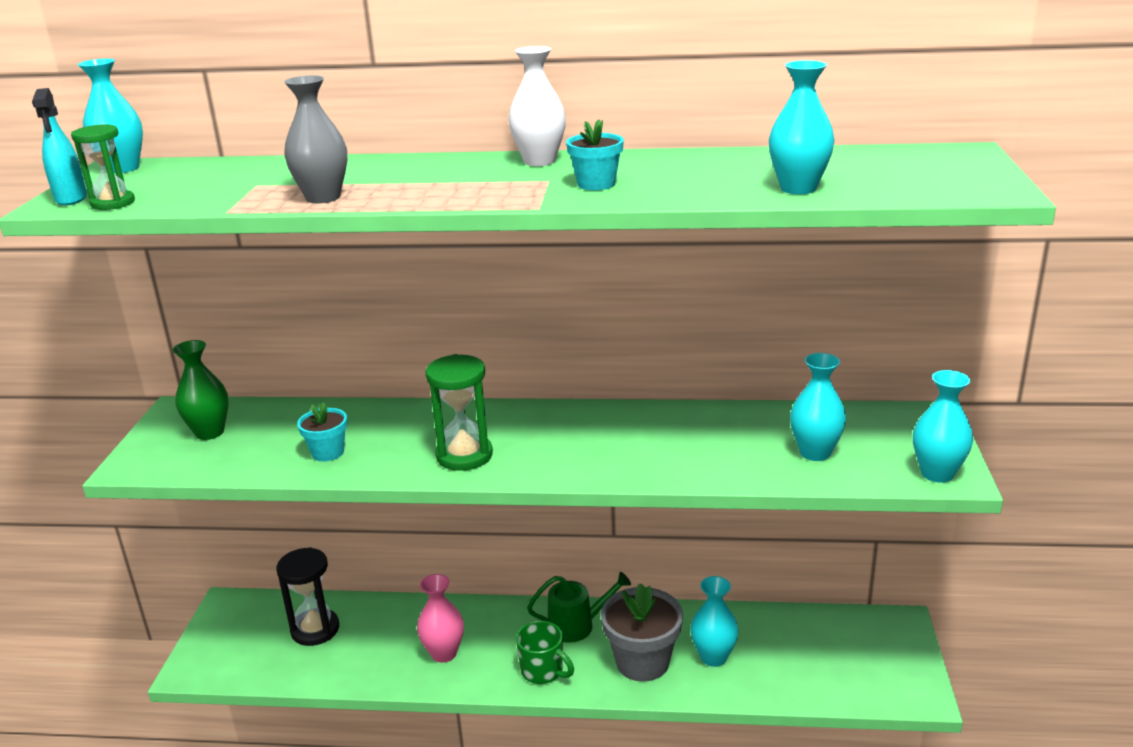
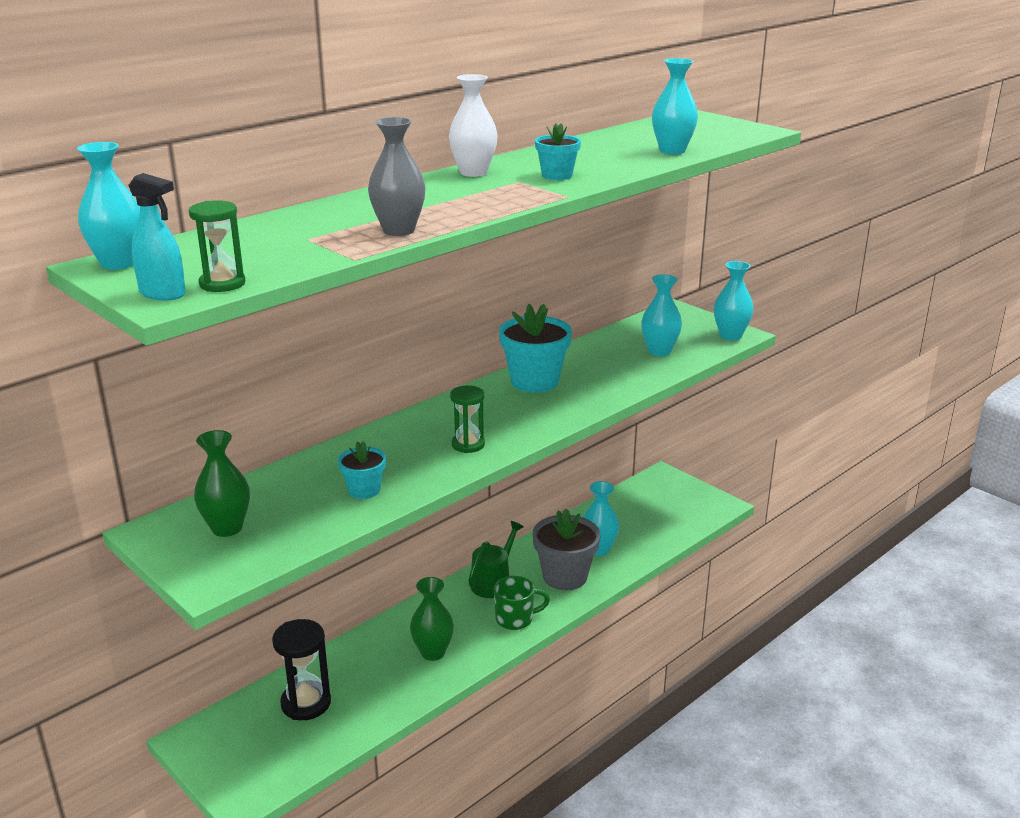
camera: 50 degrees left, 0 degrees up
pink vase [417,574,464,663] -> green vase [410,577,454,661]
green hourglass [425,354,493,471] -> green hourglass [450,385,485,453], size x0.66
none -> turquoise flower pot [499,304,572,393]

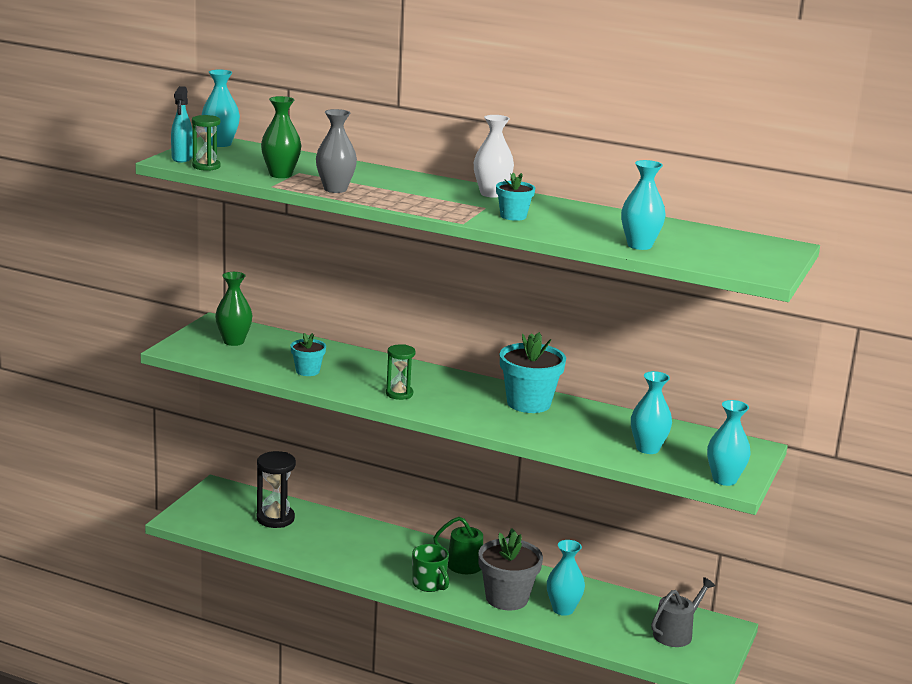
camera: 65 degrees right, 5 degrees down
green vase [410,577,454,661] -> green vase moved to [261,96,301,178]
none -> grey watering can [651,577,715,647]

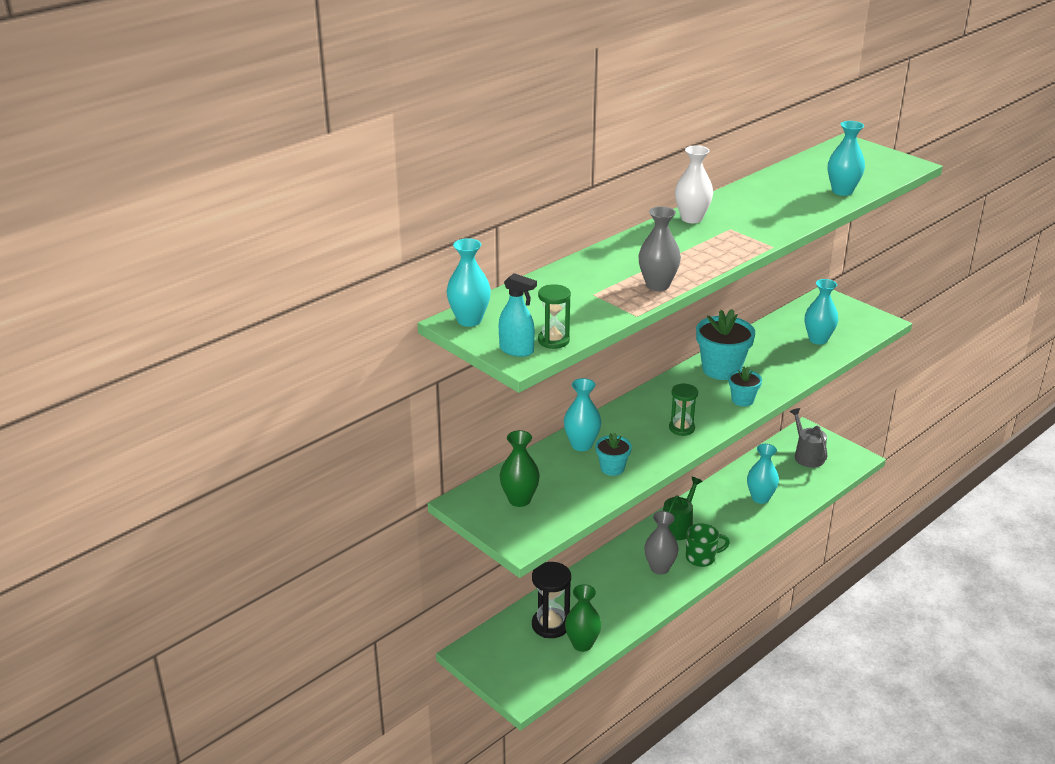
camera: 65 degrees left, 10 degrees up
green vase [261,96,301,178] -> green vase moved to [565,584,602,652]
grey flower pot [478,532,543,610] -> none
turquoise flower pot [496,173,535,221] -> turquoise flower pot moved to [728,367,762,407]
turquoise vase [707,400,751,486] -> turquoise vase moved to [564,378,601,451]
none -> grey vase [644,511,678,575]

